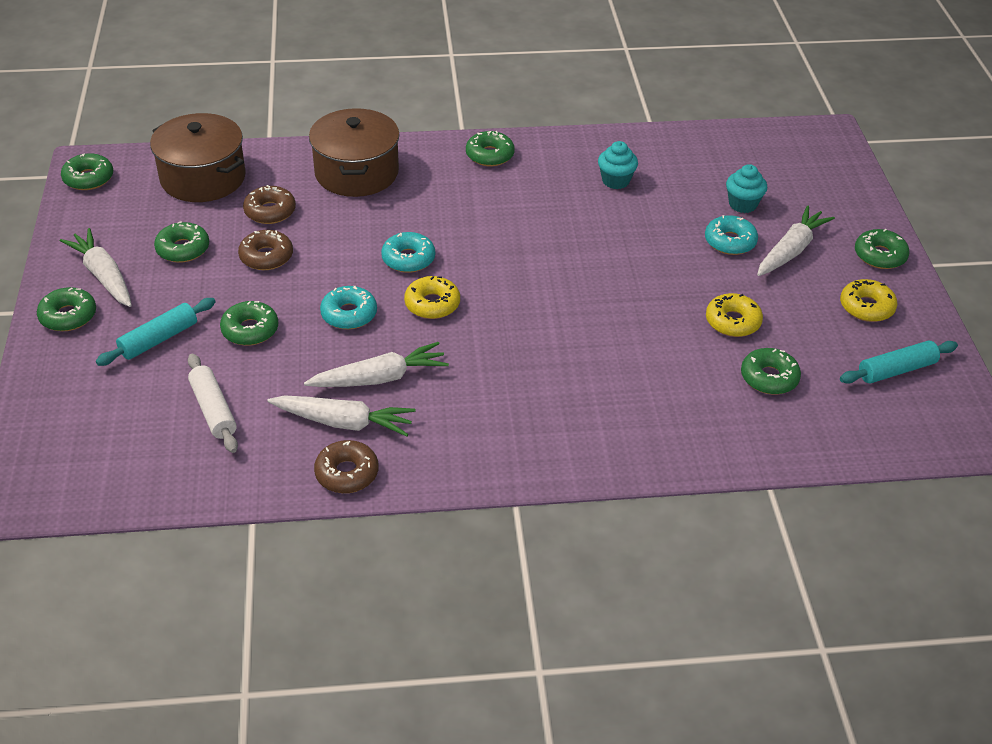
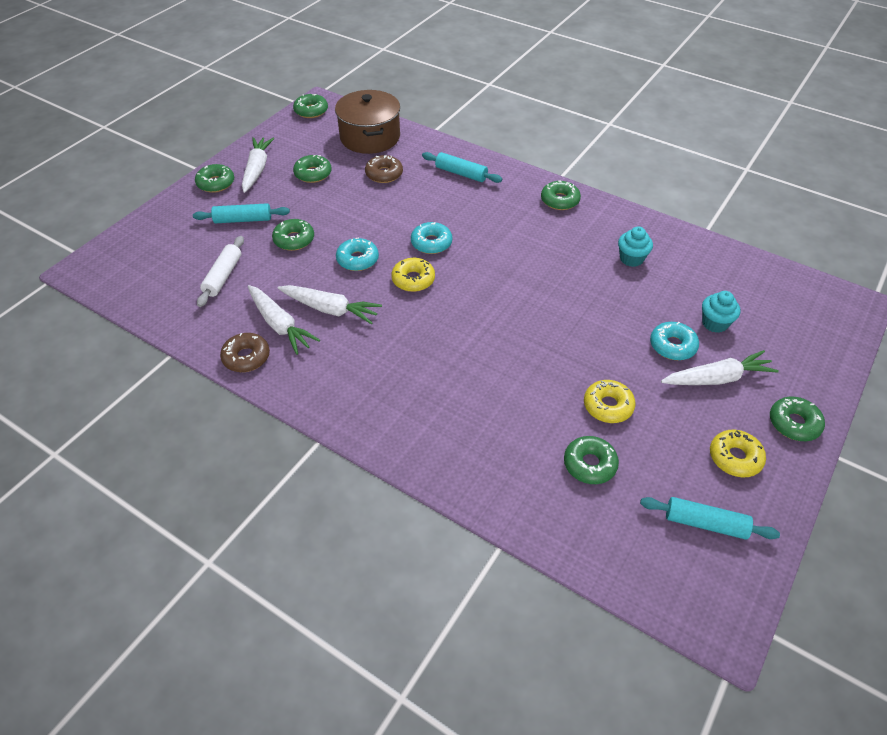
camera: 40 degrees right, 5 degrees up
brown donut [238,230,293,270] -> none
brown pot [309,108,400,197] -> turquoise rolling pin [422,152,502,183]

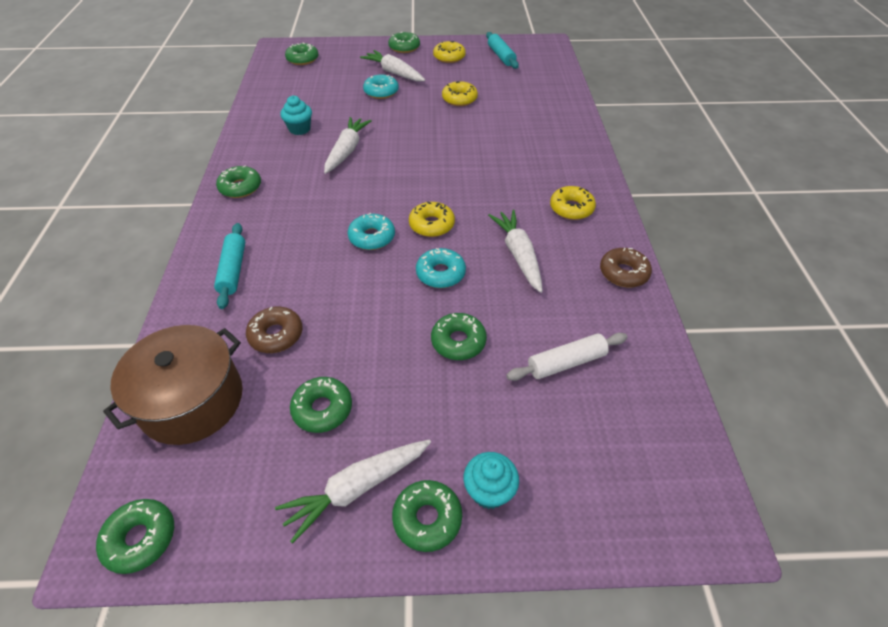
camera: 125 degrees left, 0 degrees up
turquoise rolling pin [193,203,290,223] -> none
white carrot [248,285,320,355] -> white carrot moved to [324,117,372,174]
green donut [564,436,619,484] -> green donut moved to [285,42,318,65]
turquoise cupcake [702,291,740,333] -> turquoise cupcake moved to [463,452,519,509]
none -> yellow donut [550,186,596,220]

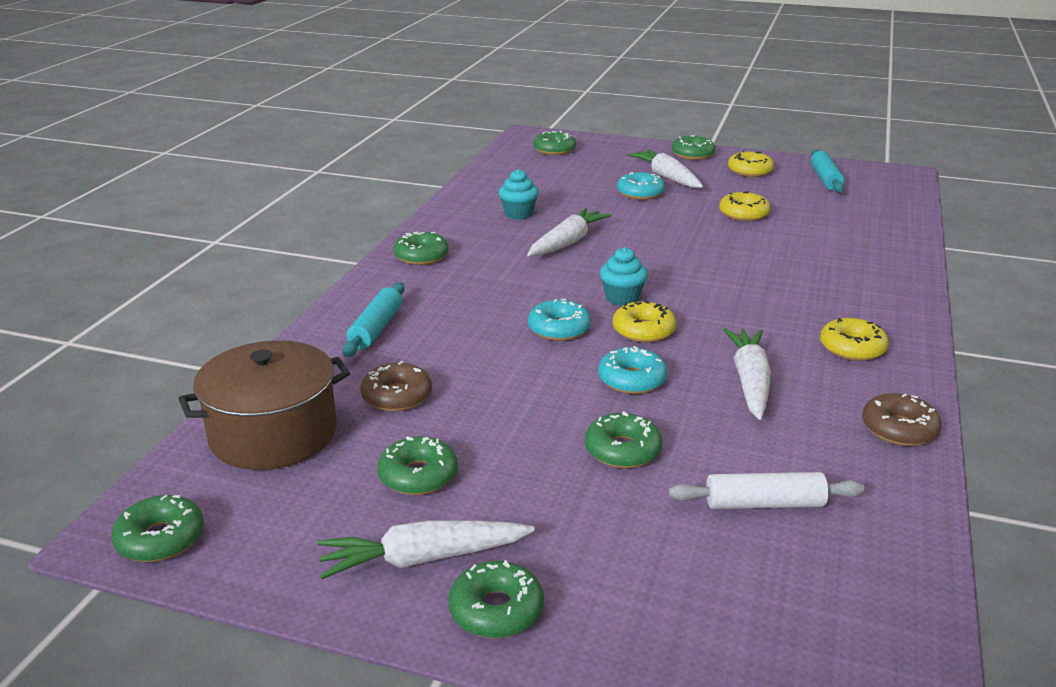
camera: 20 degrees right, 20 degrees down
turquoise cupcake [463,452,519,509] -> turquoise cupcake moved to [600,247,648,306]

